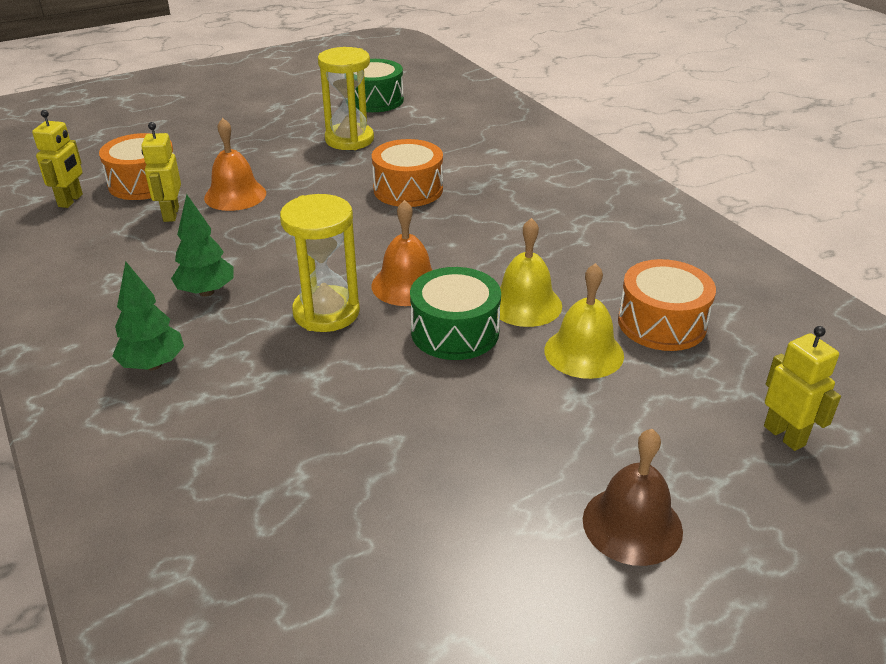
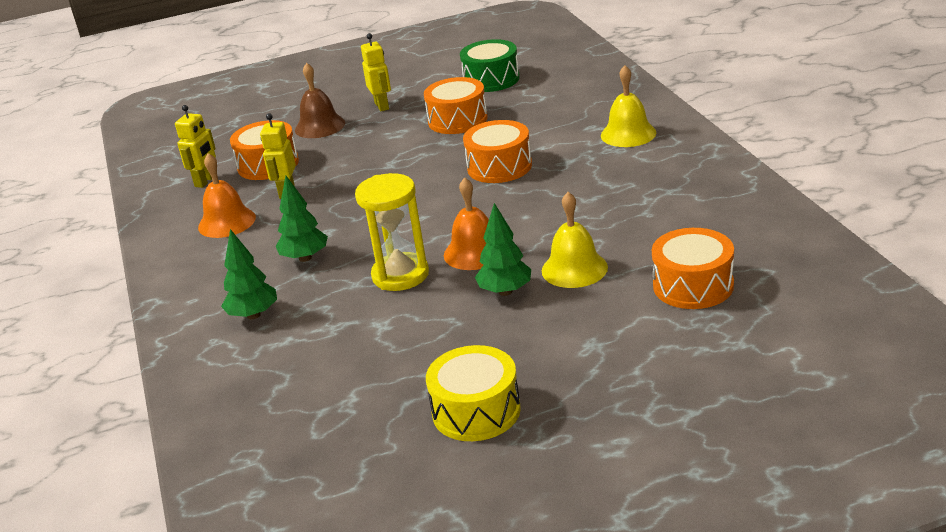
camera: 15 degrees right, 5 degrees down
orange bell [204,118,266,211] -> orange bell moved to [198,153,256,238]
yellow hourglass [318,47,374,150] -> orange drum [424,77,488,134]
green drum [410,267,501,360] -> green tree [475,203,531,296]
yellow bell [544,263,624,379] -> yellow bell moved to [601,65,656,147]
brown bell [583,429,683,566] -> brown bell moved to [295,63,345,138]
yellow robot [764,326,841,451] -> yellow robot moved to [361,33,391,111]
none -> yellow drum [426,345,521,441]

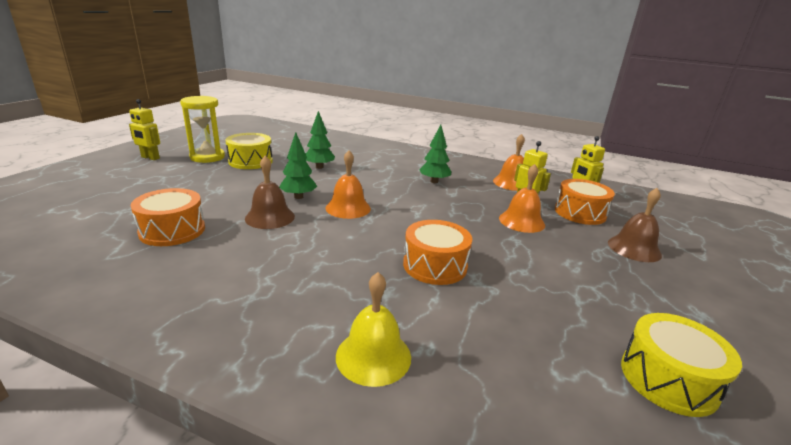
camera: 125 degrees right, 5 degrees down
green tree [221,229,277,319] -> green tree moved to [305,111,335,169]
yellow hourglass [355,173,429,291] -> yellow hourglass moved to [180,96,225,163]
yellow robot [361,33,391,111] -> yellow robot moved to [129,99,160,160]
orange drum [424,77,488,134] -> none
green drum [460,39,520,92] -> yellow drum [621,313,742,417]
yellow bell [542,192,608,288] -> brown bell [245,156,295,229]
none -> orange bell [499,164,545,233]

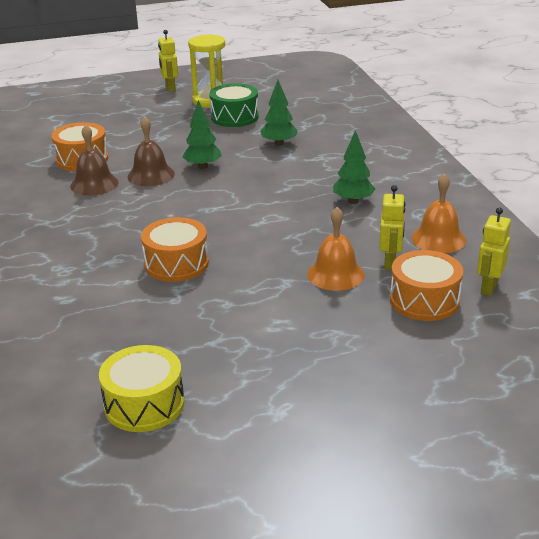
camera: 55 degrees right, 5 degrees up
yellow drum [226,133,273,169] -> green drum [209,83,259,127]
orange bell [325,150,371,219] -> none
yellow bell [336,272,411,387] -> none
brown bell [608,188,662,262] -> brown bell moved to [70,125,118,196]

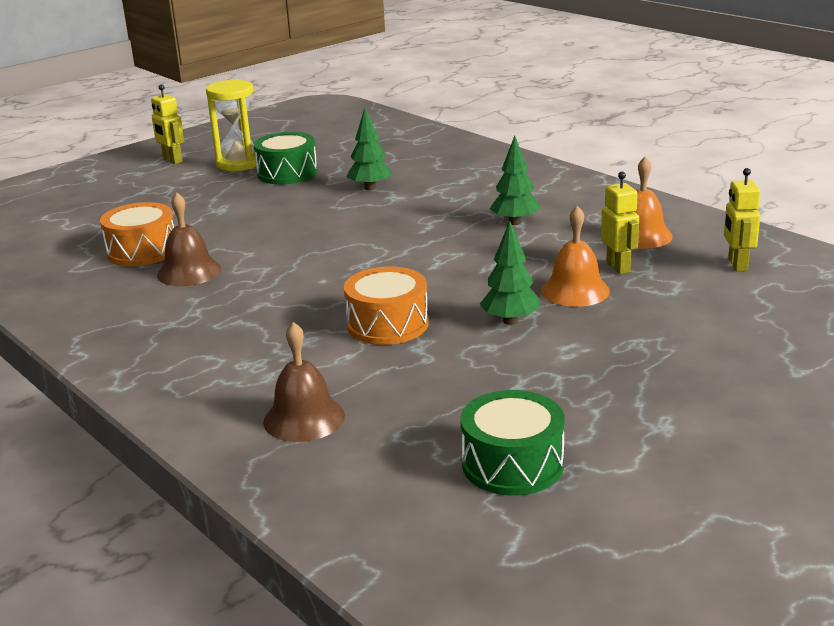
camera: 25 degrees left, 5 degrees down
yellow drum [99,345,184,432] -> green drum [460,390,565,496]
brown bell [128,116,175,186] -> brown bell moved to [263,322,345,442]
green tree [182,100,222,169] -> green tree moved to [480,221,540,325]
orange drum [390,250,463,321] -> none

